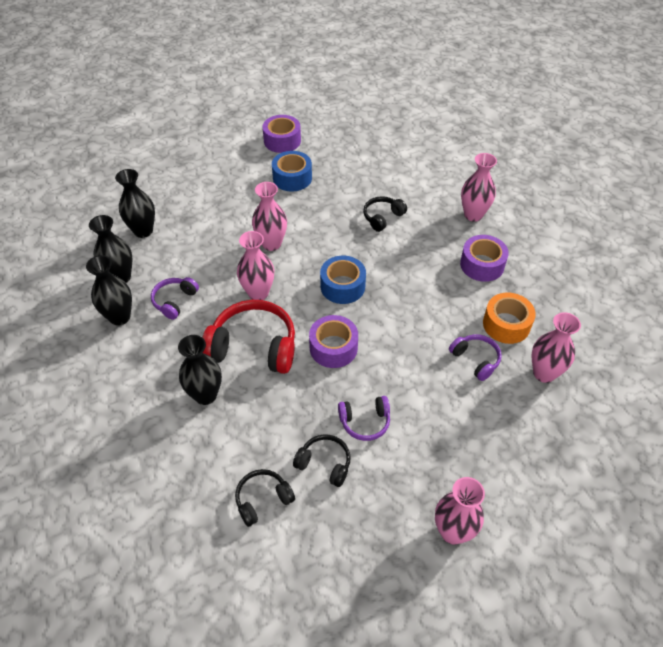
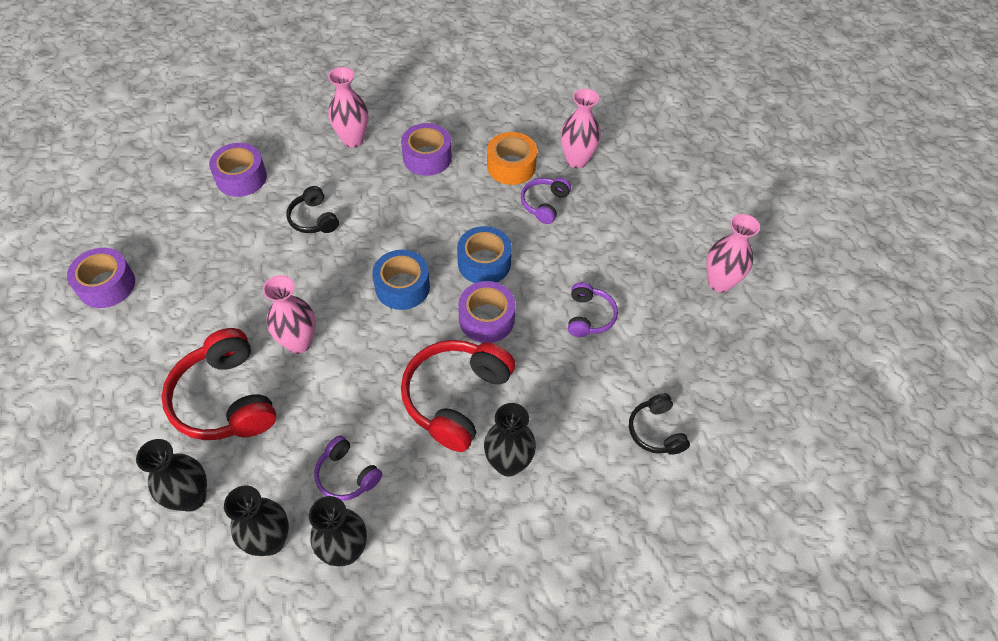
camera: 75 degrees left, 5 degrees up
pink vase [237,231,274,300] -> none
blue tape [272,151,312,191] -> blue tape moved to [457,226,512,283]
black headphones [293,434,351,487] -> none
purple headphones [449,334,502,381] -> purple headphones turned 45 degrees counterclockwise [521,177,571,224]
none -> red headphones [161,328,276,440]
none -> purple tape [209,143,267,197]

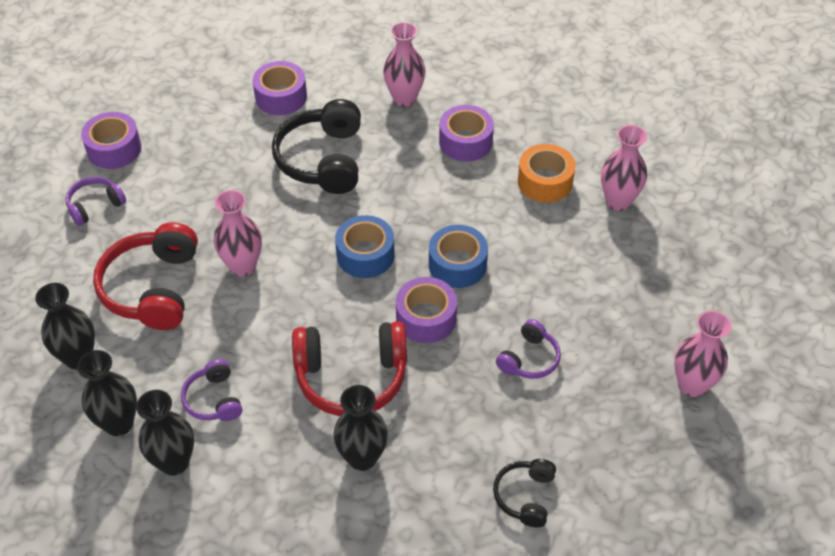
camera: 30 degrees right, 5 degrees down
black headphones [286,186,339,233] -> black headphones [272,99,361,194], size x1.86
red headphones [401,340,516,452] -> red headphones turned 150 degrees counterclockwise [292,321,407,416]
purple headphones [521,177,571,224] -> purple headphones moved to [66,177,126,226]

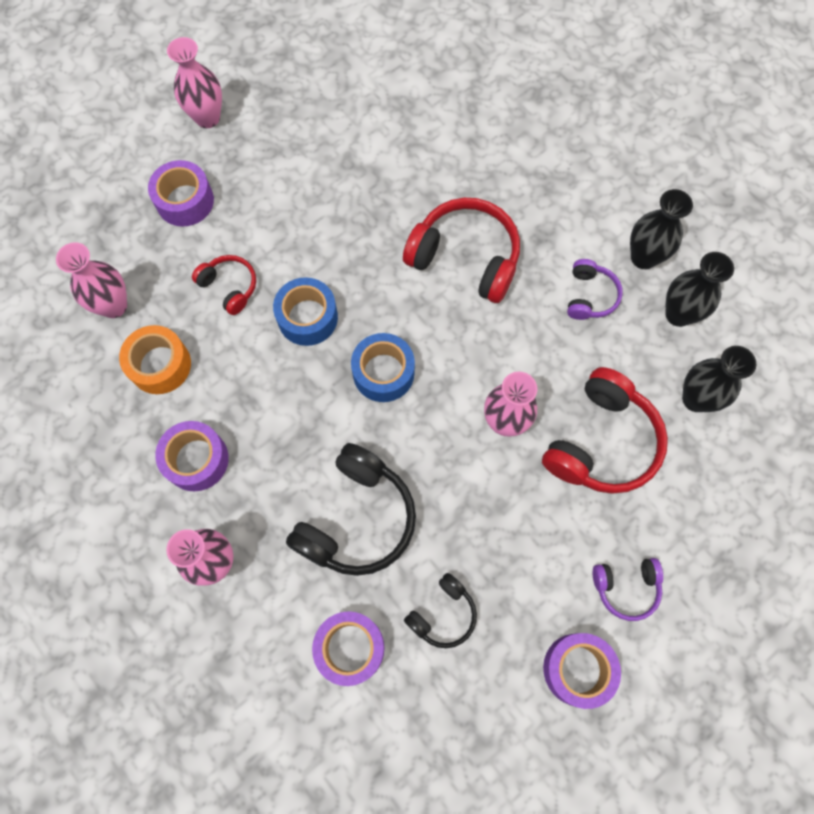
camera: 150 degrees left, 20 degrees up
black vase [333,385,388,471] -> none
purple tape [396,277,457,343] -> purple tape moved to [148,160,214,227]
black headphones [493,459,556,528] -> black headphones moved to [404,573,477,648]
purple headphones [496,319,561,379] -> none
none -> red headphones [192,255,256,315]

